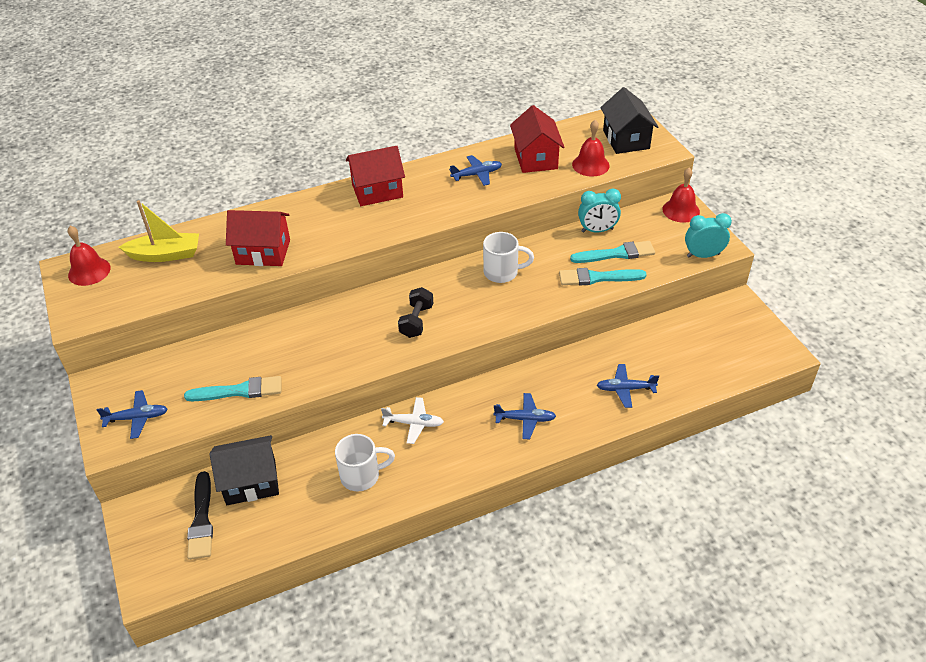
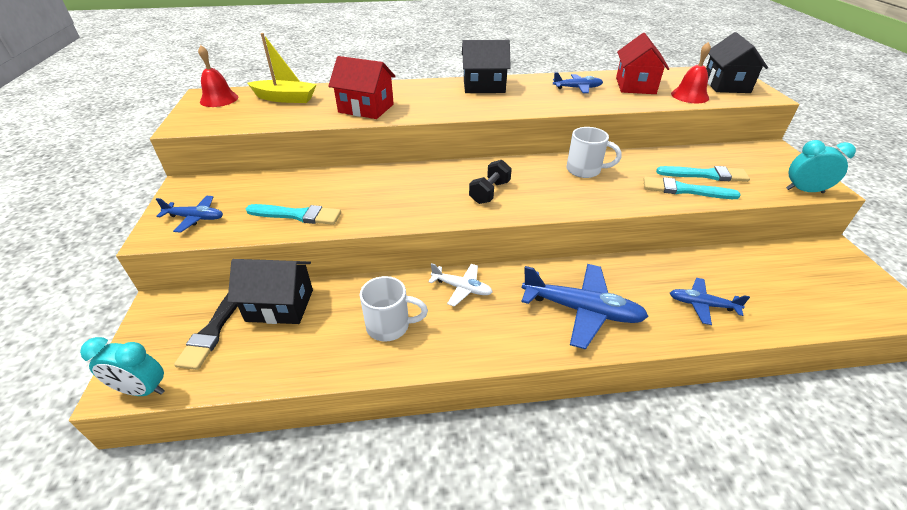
camera: 15 degrees right, 5 degrees down
red house [346,146,405,206] -> black house [462,40,511,93]
blue plane [494,393,556,439] -> blue plane [522,264,649,349], size x1.77
turquoise clock [578,189,621,232] -> turquoise clock moved to [80,337,165,396]
red bell [663,168,700,223] -> none

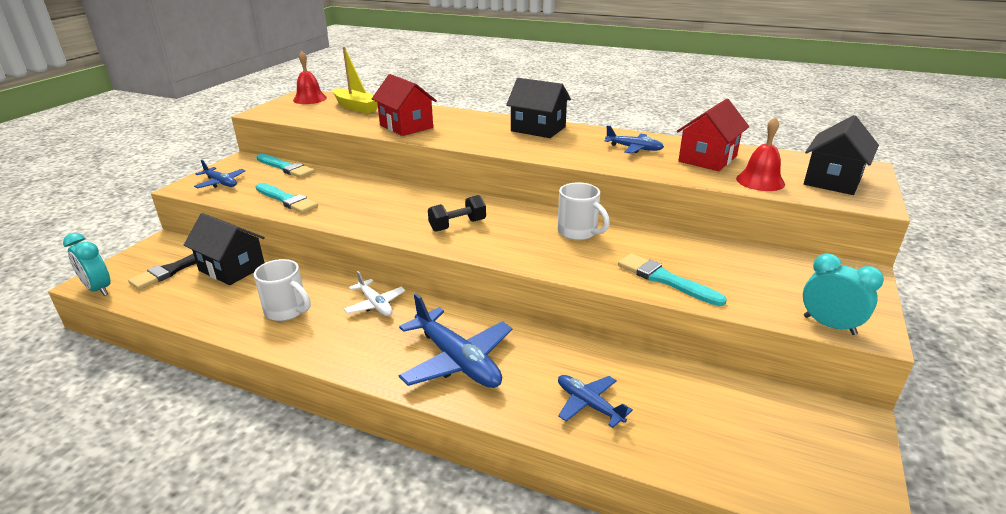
camera: 30 degrees right, 10 degrees down
turquoise brush [656,166,750,182] -> turquoise brush moved to [257,154,315,178]

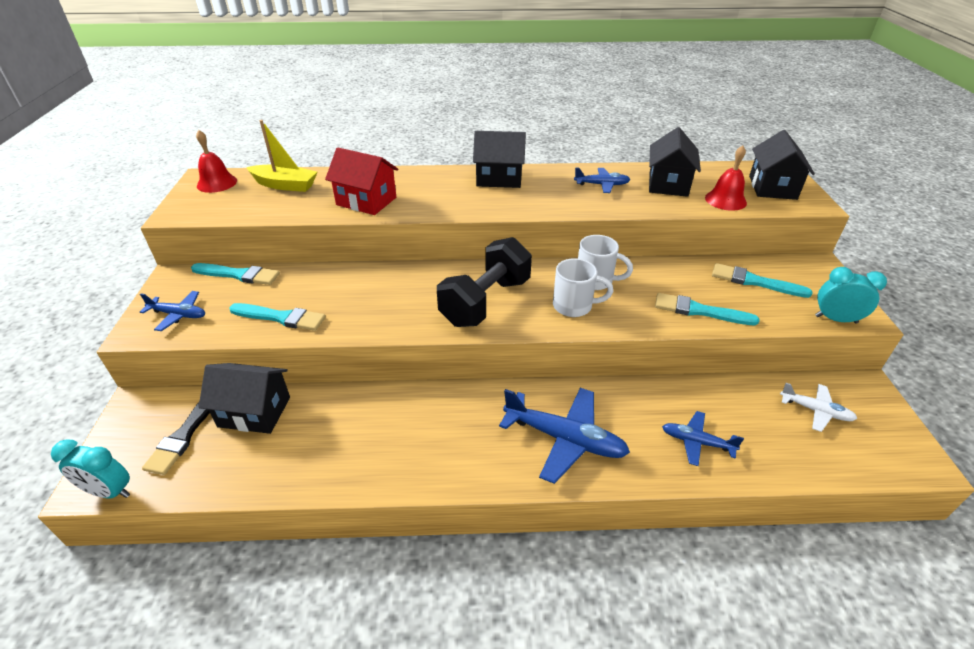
camera: 25 degrees left, 10 degrees up
white mug [254,259,310,321] -> white mug moved to [553,258,613,317]
white plane [344,271,405,316] -> white plane moved to [780,383,857,432]
black dumbbell [428,195,486,232] -> black dumbbell [437,237,532,327], size x1.88
red house [677,99,749,171] -> black house [649,127,701,197]
none -> turquoise brush [712,263,813,298]

